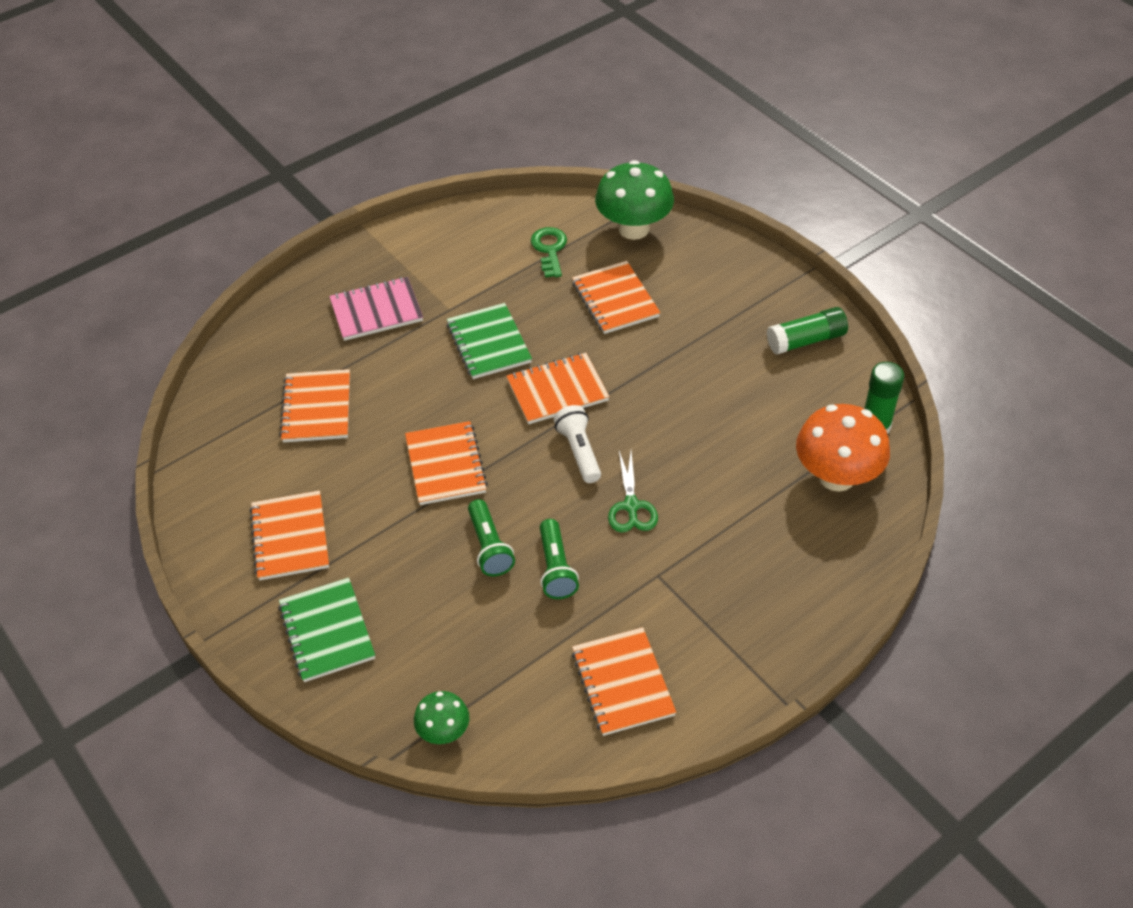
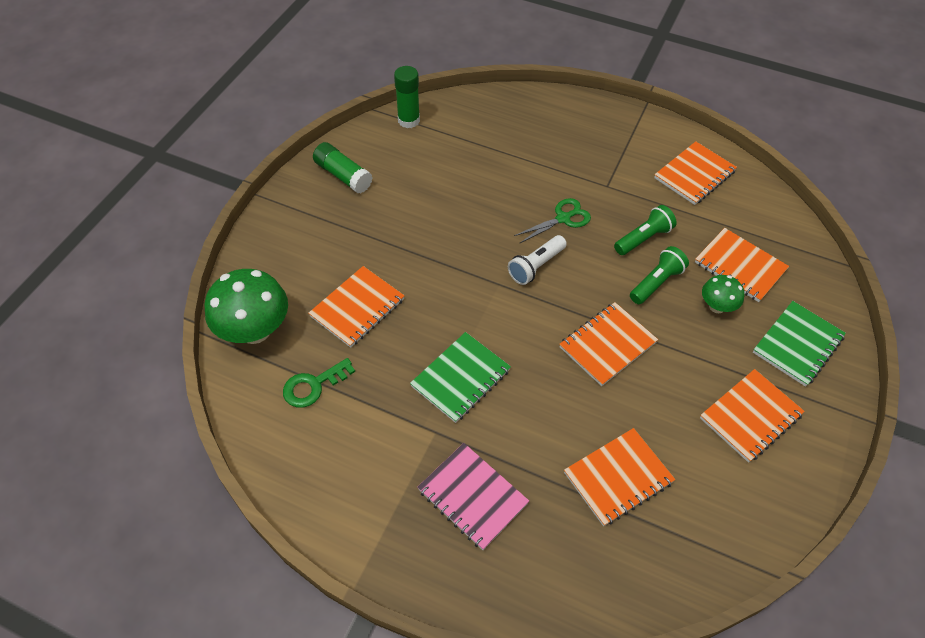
camera: 120 degrees left, 5 degrees up
green mushroom [414,691,469,744] -> green mushroom moved to [702,275,744,313]
orange notebook [506,353,610,424] -> orange notebook moved to [695,228,789,302]
orange mushroom [796,404,890,492] -> none

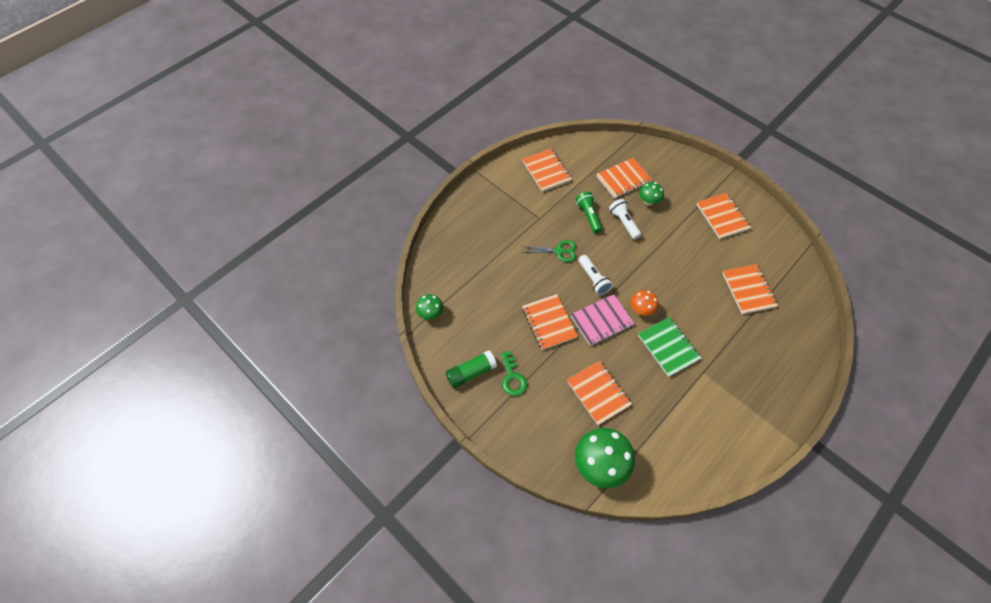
camera: 70 degrees left, 5 degrees up
green key [283,358,355,408] -> green key moved to [501,351,527,396]
green glue stick [394,66,420,128] -> green mushroom [416,294,443,320]
pink notebook [417,443,529,550] -> pink notebook moved to [571,294,635,346]
green scissors [514,198,591,244] -> green scissors turned 105 degrees clockwise [522,240,576,262]
orange notebook [559,302,658,386] -> orange notebook moved to [522,294,578,350]
green flashlight [630,246,689,304] -> white flashlight [609,199,641,239]
green notebook [753,301,846,387] -> none
none -> orange mushroom [631,290,658,316]

